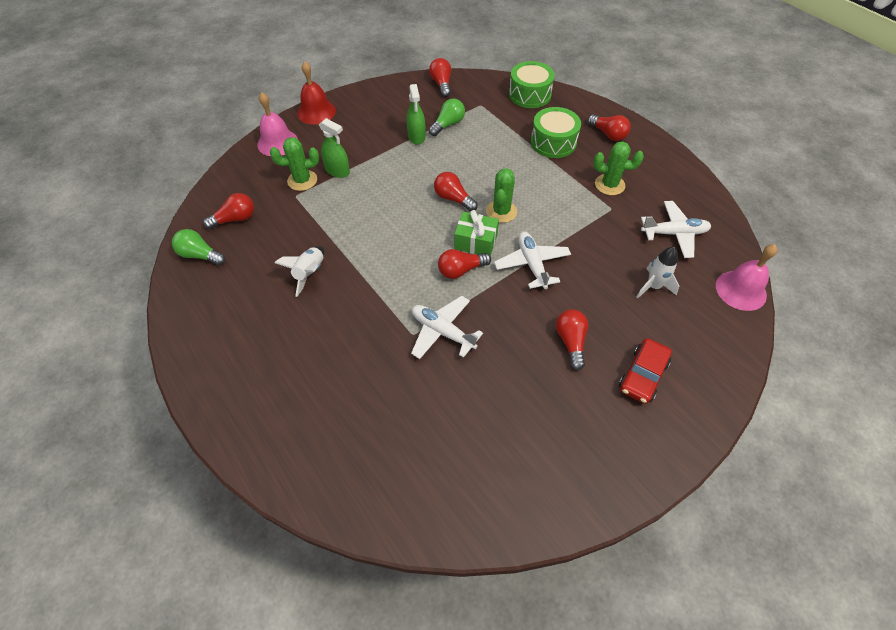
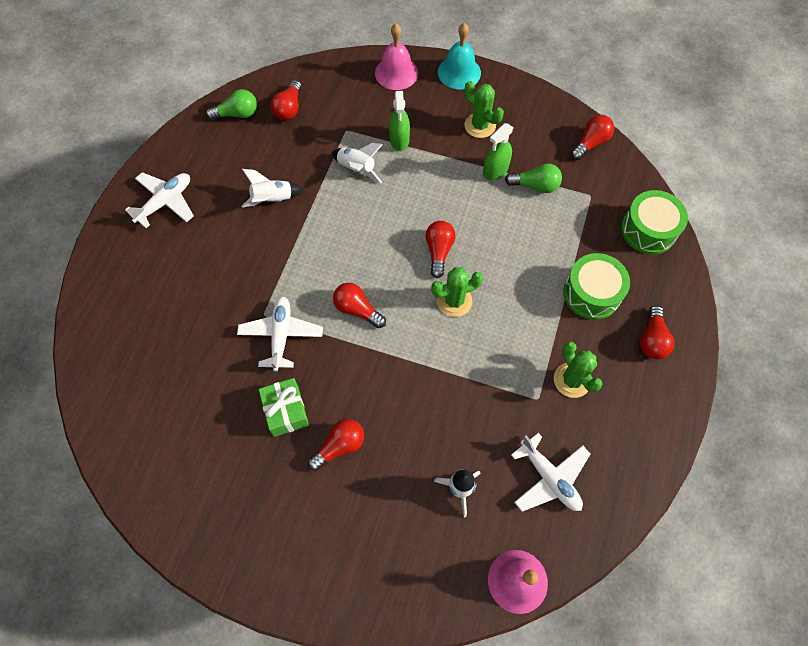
camera: 55 degrees right, 10 degrees up
green light bulb [172,229,226,266] -> green light bulb turned 90 degrees clockwise [206,89,257,120]
red light bulb [203,193,254,229] -> red light bulb turned 75 degrees clockwise [271,80,302,120]
green cactus [270,137,319,191] -> green cactus moved to [464,81,504,138]
red bell [297,61,336,125] -> turquoise bell [438,23,481,89]
green gift [454,210,499,256] -> green gift moved to [259,378,309,437]
white plane [494,232,571,290] -> white plane moved to [125,172,194,228]
red car [619,338,672,404] -> none
none -> white rocket [331,143,383,183]

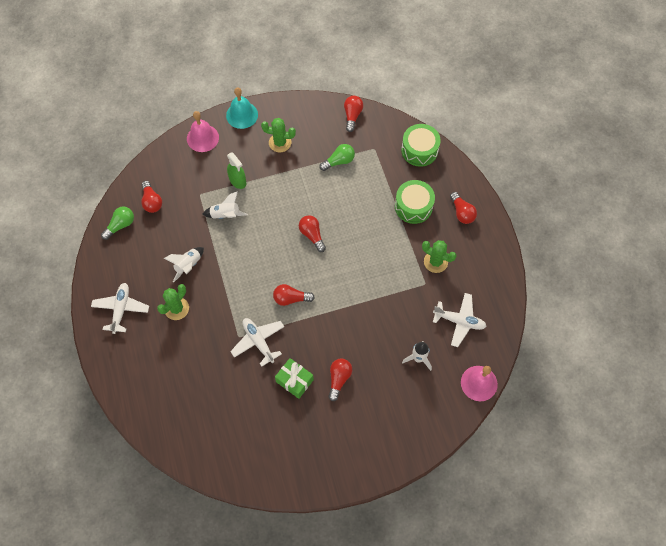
camera: 35 degrees left, 0 degrees up
green cactus [431,267,483,317] -> green cactus moved to [157,284,189,320]
green spray bottle [483,123,514,181] -> none

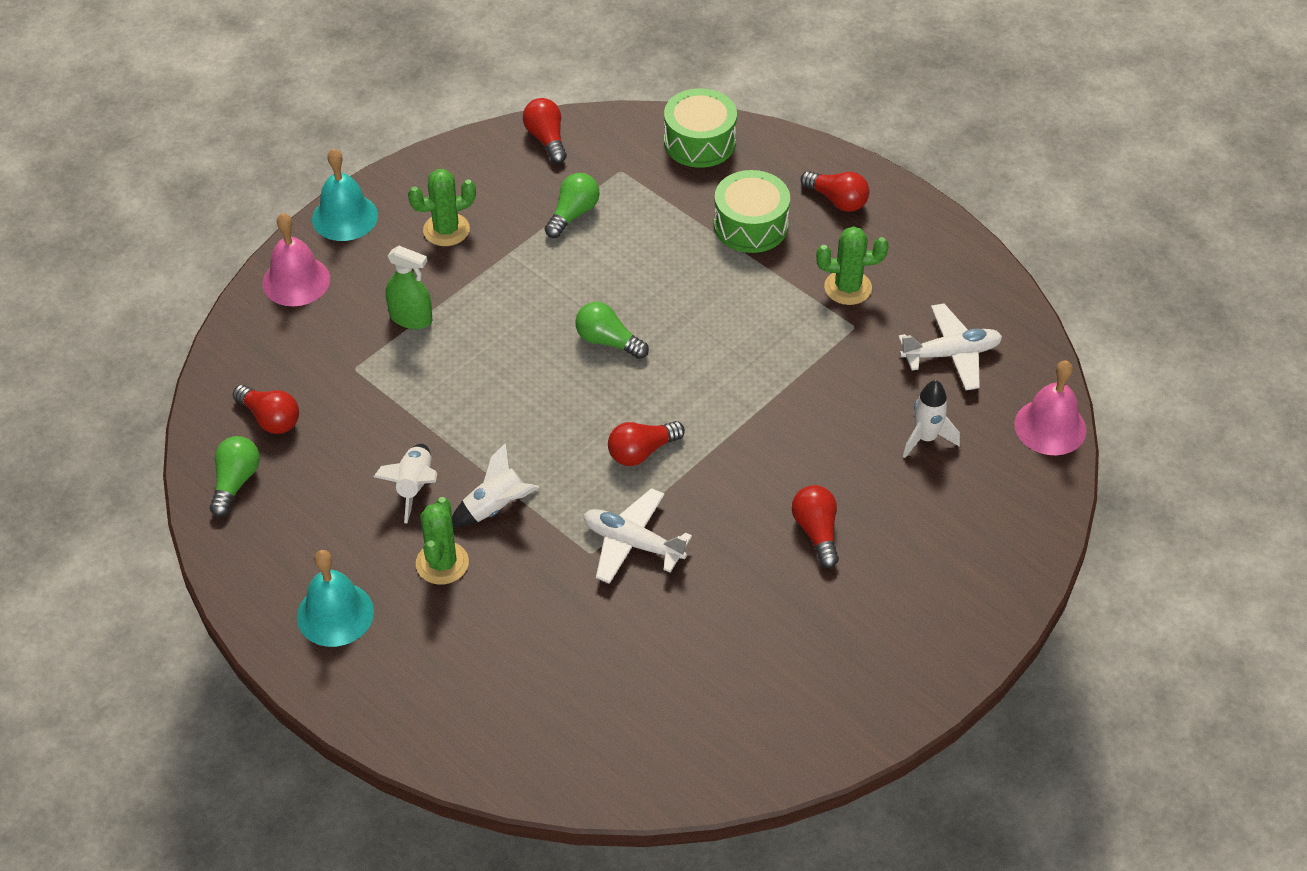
camera: 30 degrees left, 15 degrees down
white plane [91,283,149,334] -> turquoise bell [297,550,374,647]
white rocket [203,191,248,219] -> white rocket moved to [452,443,539,527]
green gift [275,358,314,399] -> none
red light bulb [299,215,326,252] -> green light bulb [575,302,649,359]

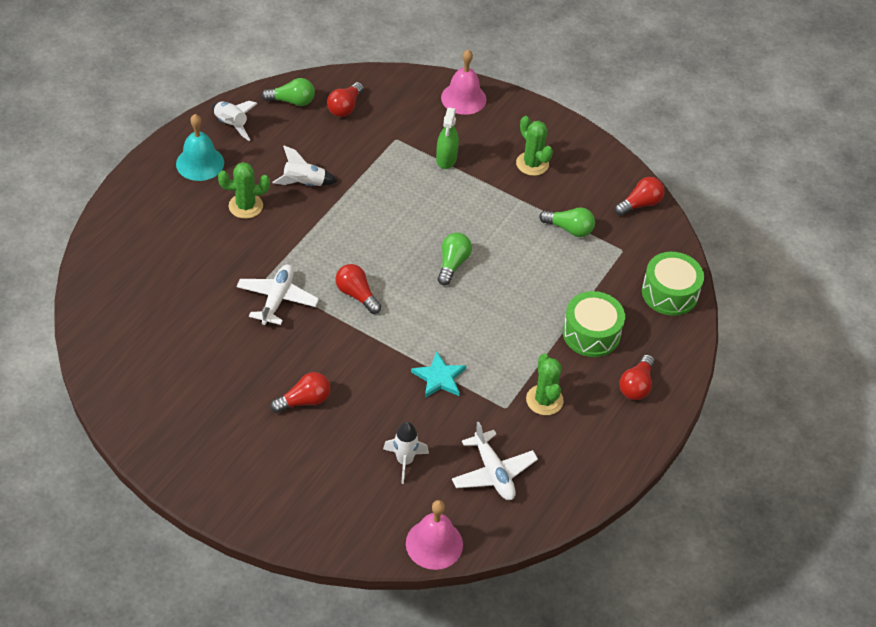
camera: 75 degrees right, 0 degrees up
turquoise bell [312,148,378,241] -> none
white rocket [452,443,539,527] -> white rocket moved to [212,101,258,141]
none -> turquoise star [411,351,466,398]

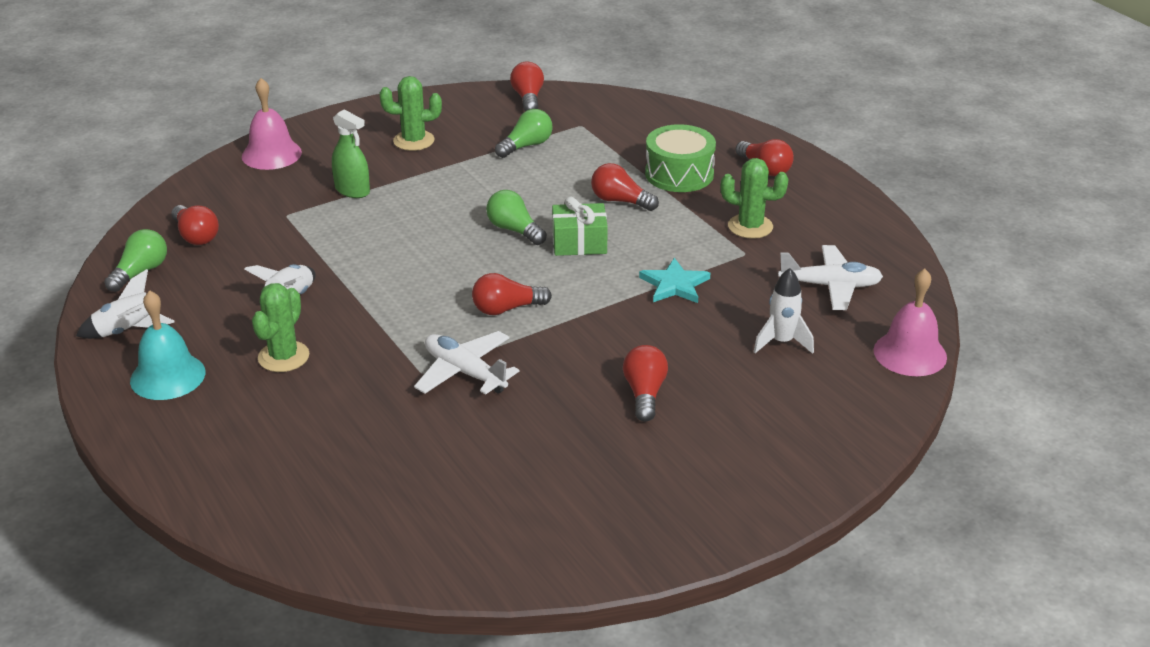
camera: 60 degrees left, 15 degrees down
green drum [642,252,704,316] -> none
none -> green gift [552,197,608,256]
none -> red light bulb [591,163,659,211]

